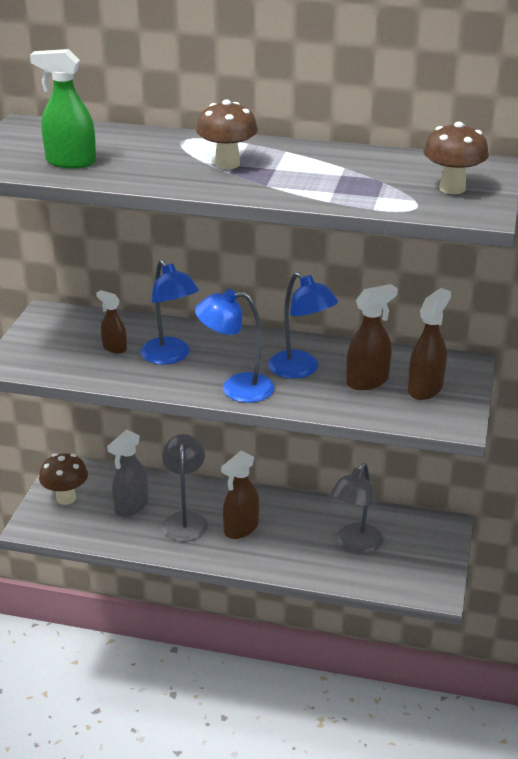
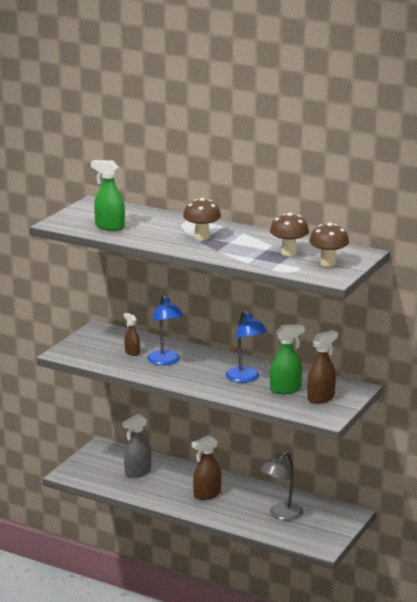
camera: 15 degrees right, 10 degrees down
brown mushroom [39,453,88,505] -> brown mushroom moved to [270,213,309,256]
grey lamp [162,434,208,542] -> none
blue lamp [195,289,275,403] -> none
brown spray bottle [346,284,398,390] -> green spray bottle [270,325,305,394]

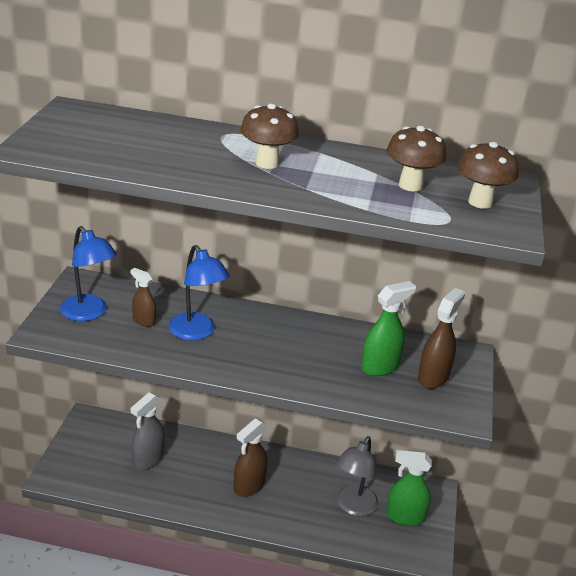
camera: 20 degrees left, 10 degrees up
green spray bottle [91,160,125,231] -> green spray bottle moved to [386,450,432,526]
blue lamp [226,311,267,383] -> blue lamp moved to [60,226,117,321]

